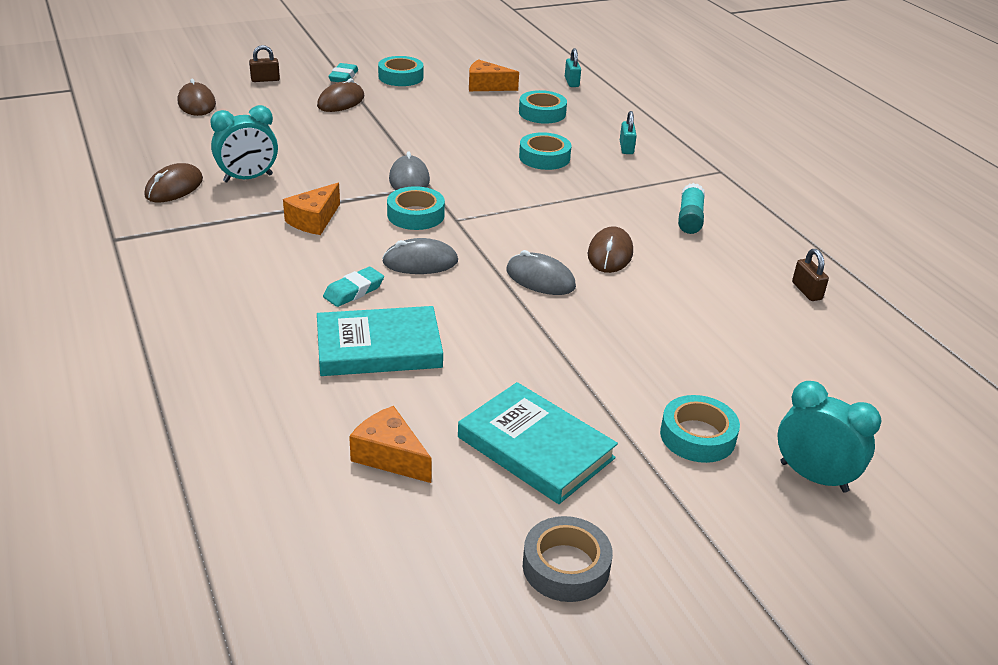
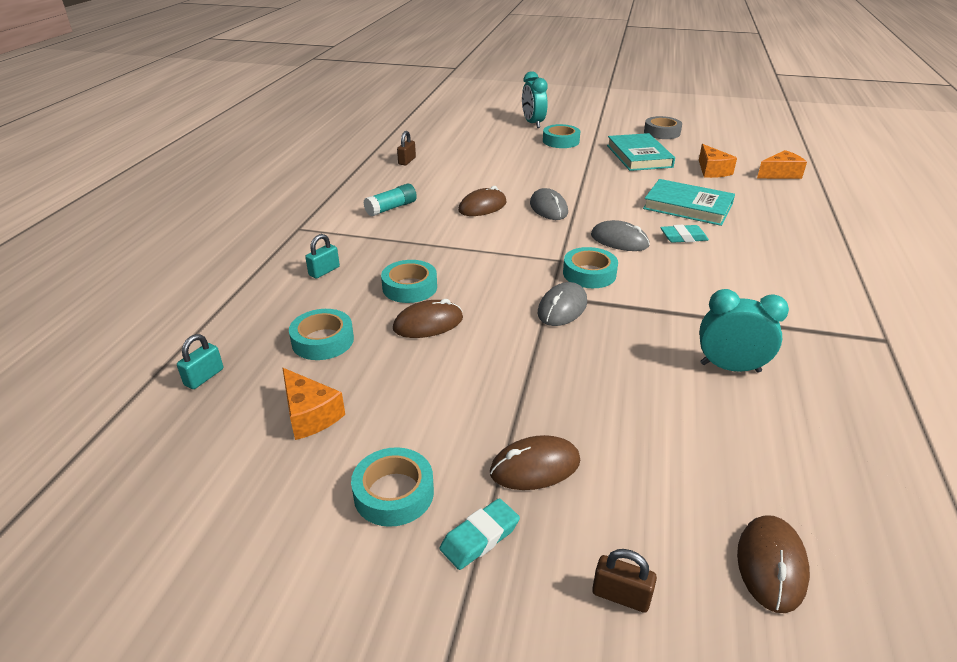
camera: 140 degrees left, 0 degrees up
brown mouse [144,163,203,202] -> brown mouse moved to [393,299,463,338]
orange cheese [283,183,340,235] -> orange cheese moved to [757,150,807,179]

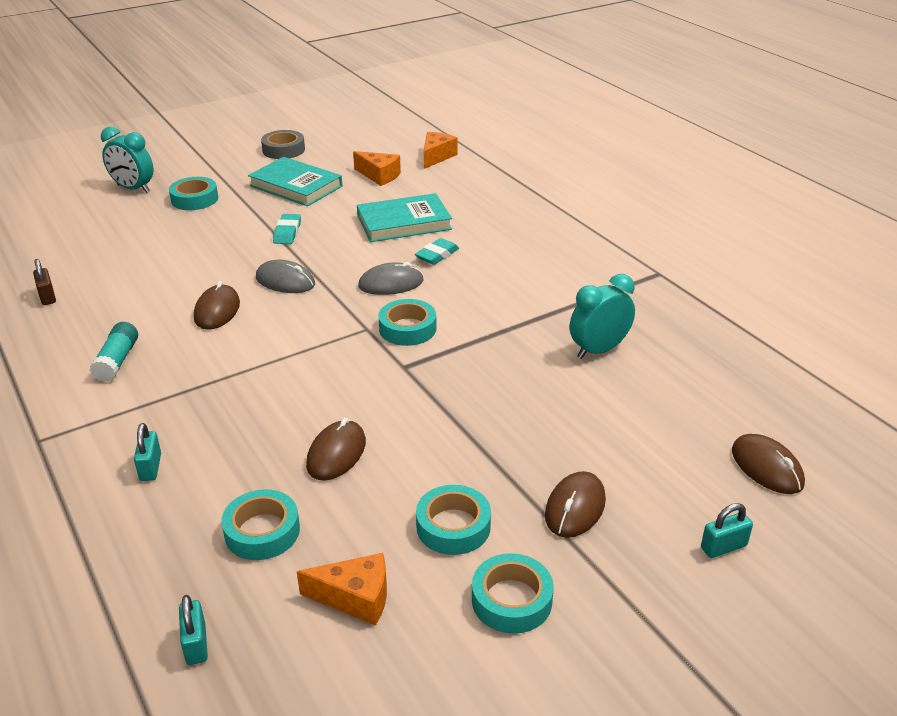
camera: 45 degrees left, 0 degrees up
turquoise tape [381,260,437,303] -> turquoise tape moved to [416,485,491,555]
turquoise eraser [440,498,520,570] -> turquoise eraser moved to [273,214,301,244]
grey mouse [537,282,587,326] -> none
brown padlock [592,549,657,613] -> turquoise padlock [701,503,753,558]

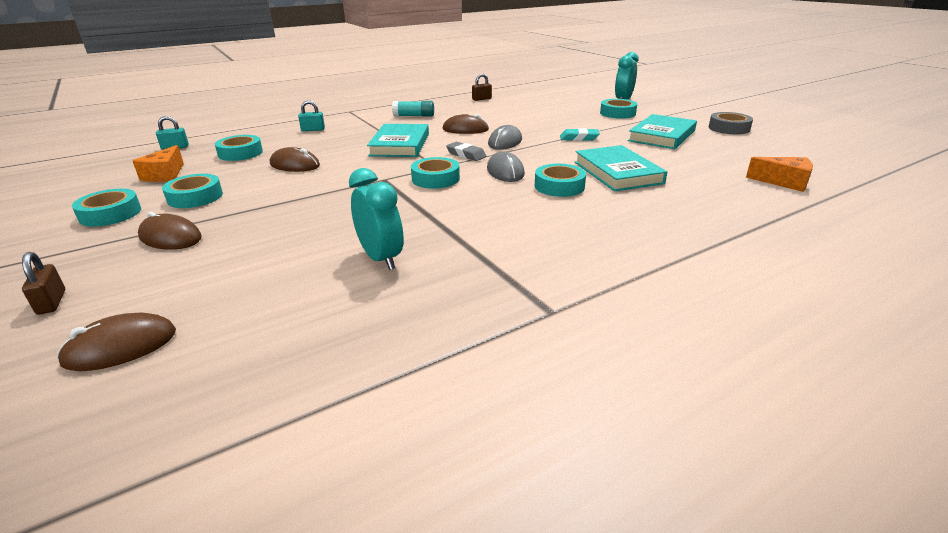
camera: 90 degrees right, 5 degrees down
orange cheese [353,151,401,186] -> none
turquoise eraser [415,238,459,265] -> turquoise tape [535,164,586,197]
turquoise padlock [701,503,753,558] -> brown padlock [22,252,65,315]
none -> turquoise book [367,124,429,157]
none -> grey eraser [446,142,487,161]

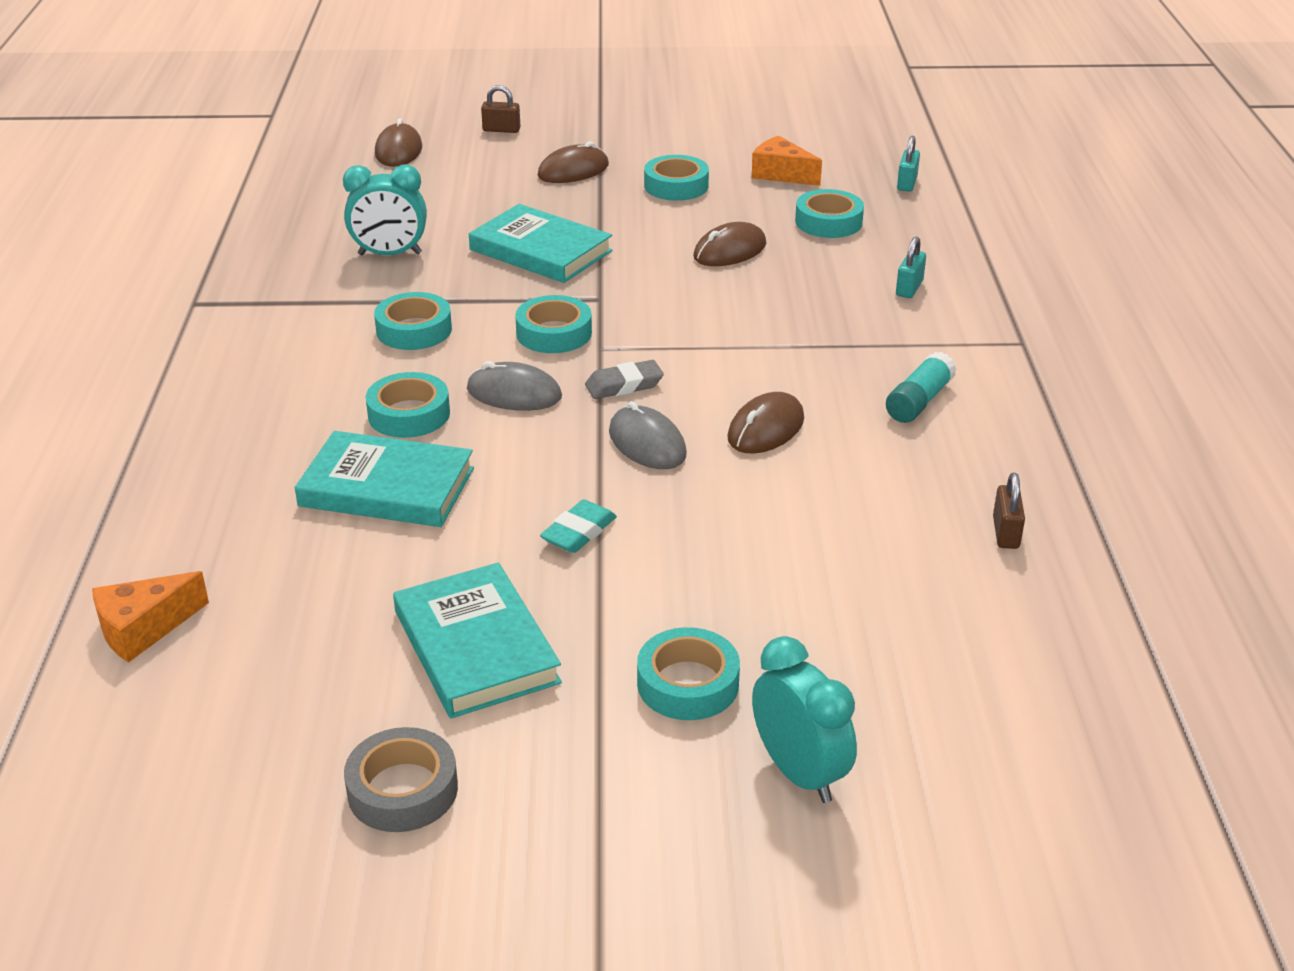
camera: 120 degrees right, 5 degrees up
turquoise tape [72,189,141,227] -> turquoise tape moved to [374,292,452,350]
turquoise book [367,124,429,157] -> turquoise book moved to [469,204,612,283]

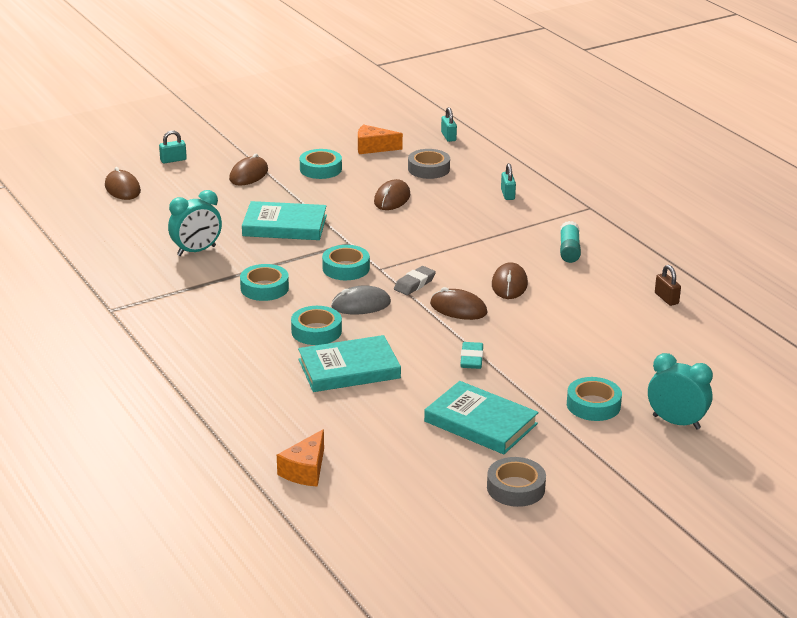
camera: 30 degrees left, 5 degrees down
brown padlock [481,85,520,133] -> turquoise padlock [159,130,187,163]
grey mouse [609,401,687,469] -> brown mouse [430,287,488,320]
turquoise tape [795,189,864,238] -> grey tape [408,149,450,179]

